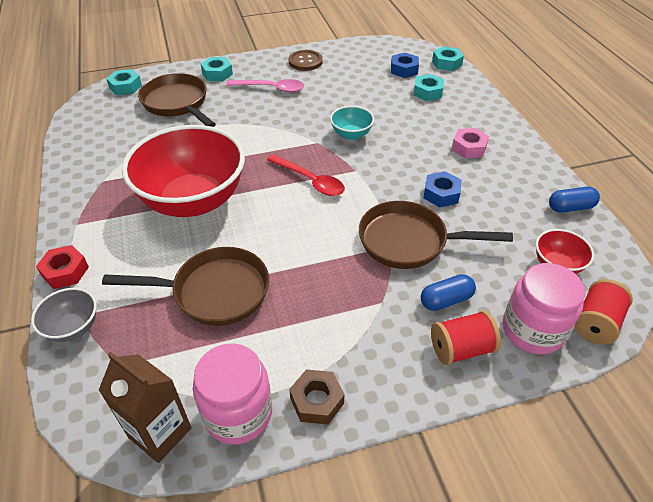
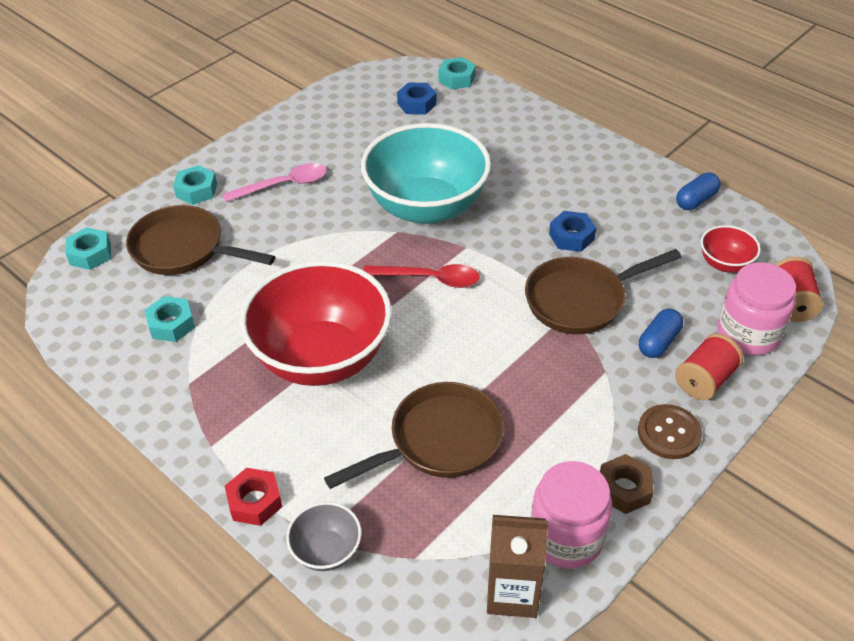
camera: 30 degrees left, 0 degrees up
brown button [288,50,323,71] -> brown button moved to [638,404,702,459]
turquoise bowl [330,106,374,140] -> turquoise bowl [361,123,491,224], size x2.31
turquoise nut [414,74,444,101] -> turquoise nut moved to [145,296,195,342]
pink nut [451,128,489,159] -> none

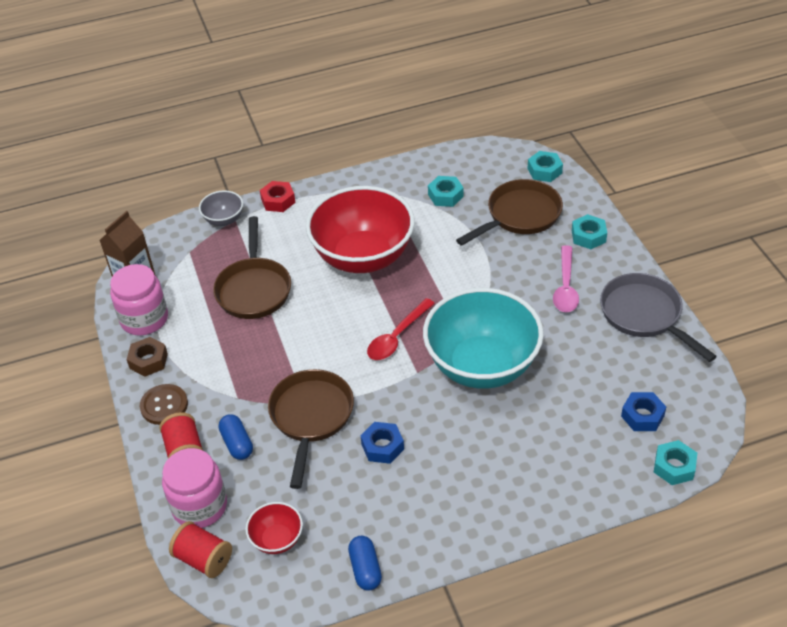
camera: 120 degrees right, 0 degrees up
none -> grey pan [600,273,717,362]

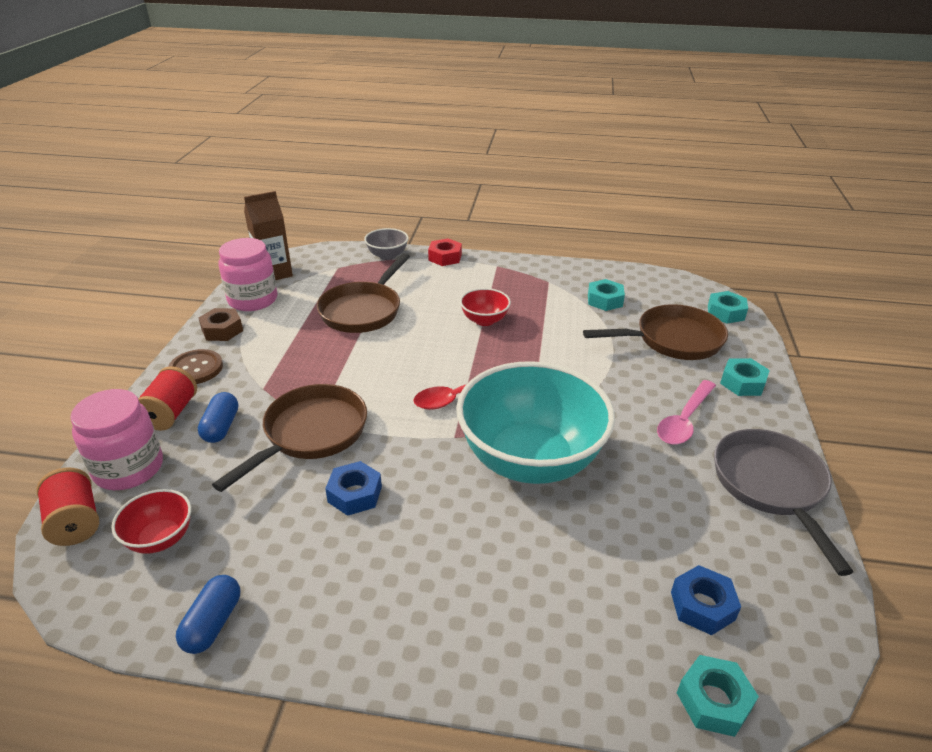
camera: 25 degrees right, 10 degrees down
red bowl [306,186,415,273] -> red bowl [460,288,511,326], size x0.43

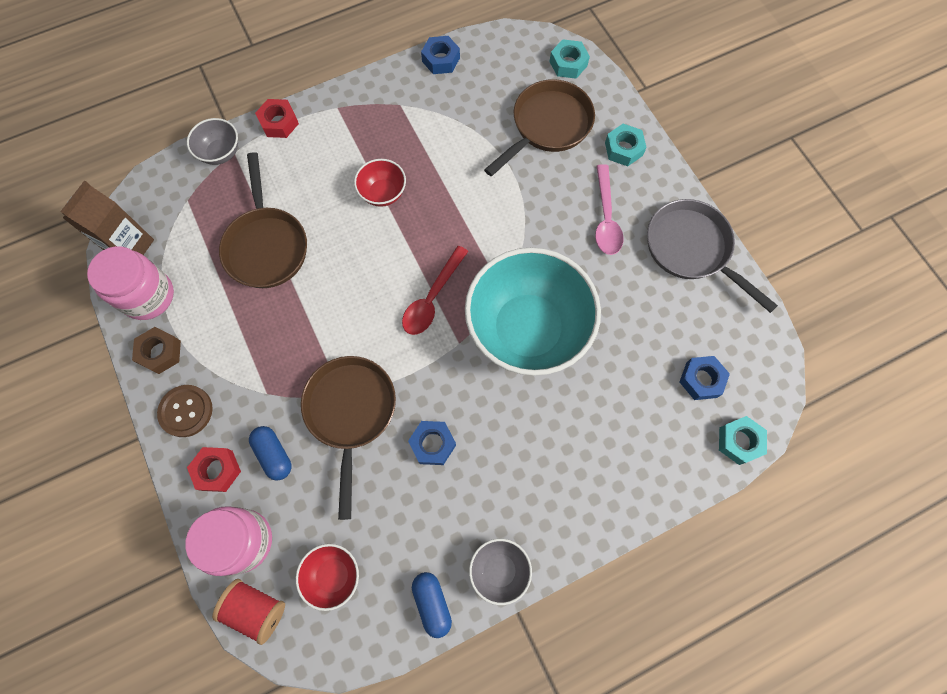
camera: 35 degrees left, 35 degrees up
red spool [138,366,197,431] -> red nut [187,447,241,492]
turquoise nut [588,279,625,311] -> none
none -> blue nut [421,36,460,74]
none -> grey bowl [469,539,532,605]

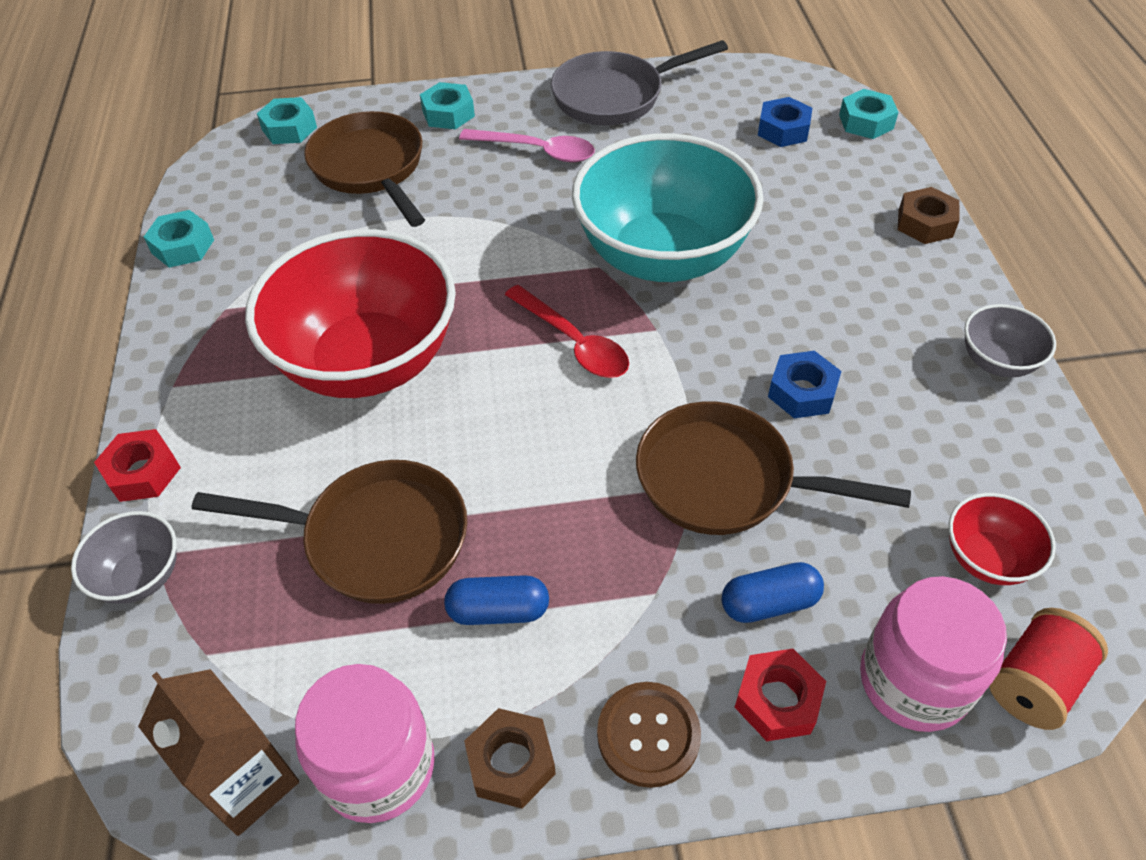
camera: 70 degrees left, 20 degrees down
red bowl [354,159,406,207] -> red bowl [245,229,456,398], size x2.31
blue capsule [412,572,452,638] -> blue capsule moved to [444,575,549,625]
blue nut [421,36,460,74] -> turquoise nut [144,210,214,268]
none -> brown nut [898,187,960,244]

